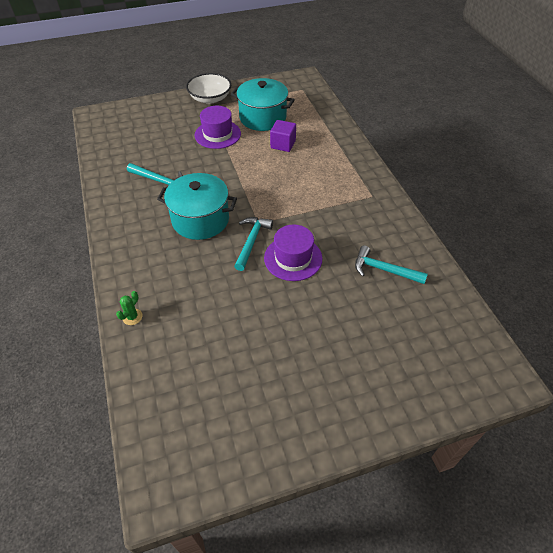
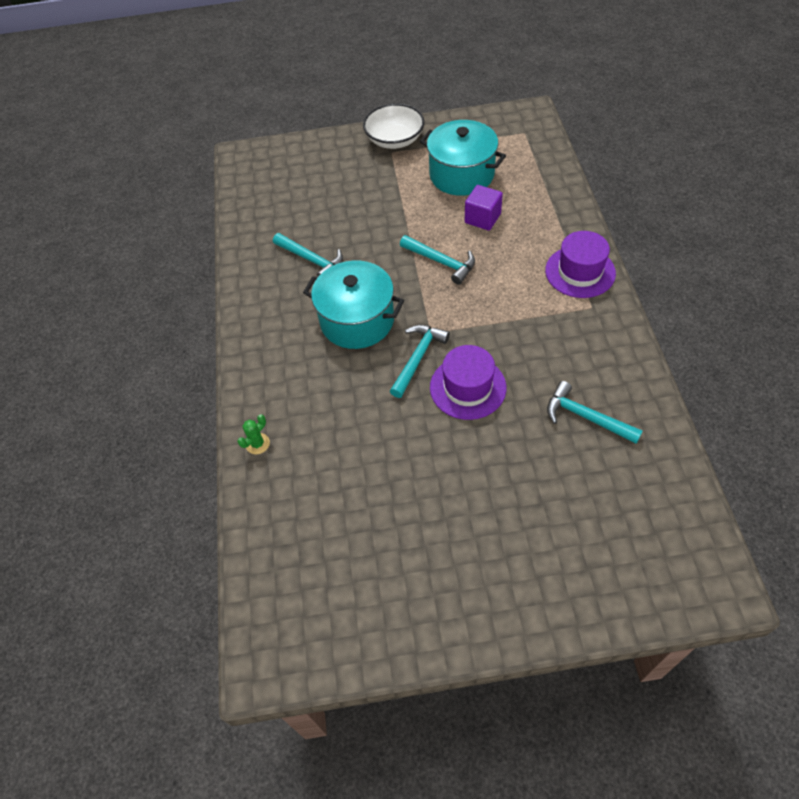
camera: 15 degrees right, 5 degrees up
purple hat [195,106,241,149] -> purple hat moved to [545,231,616,298]
none -> turquoise hammer [400,235,475,285]

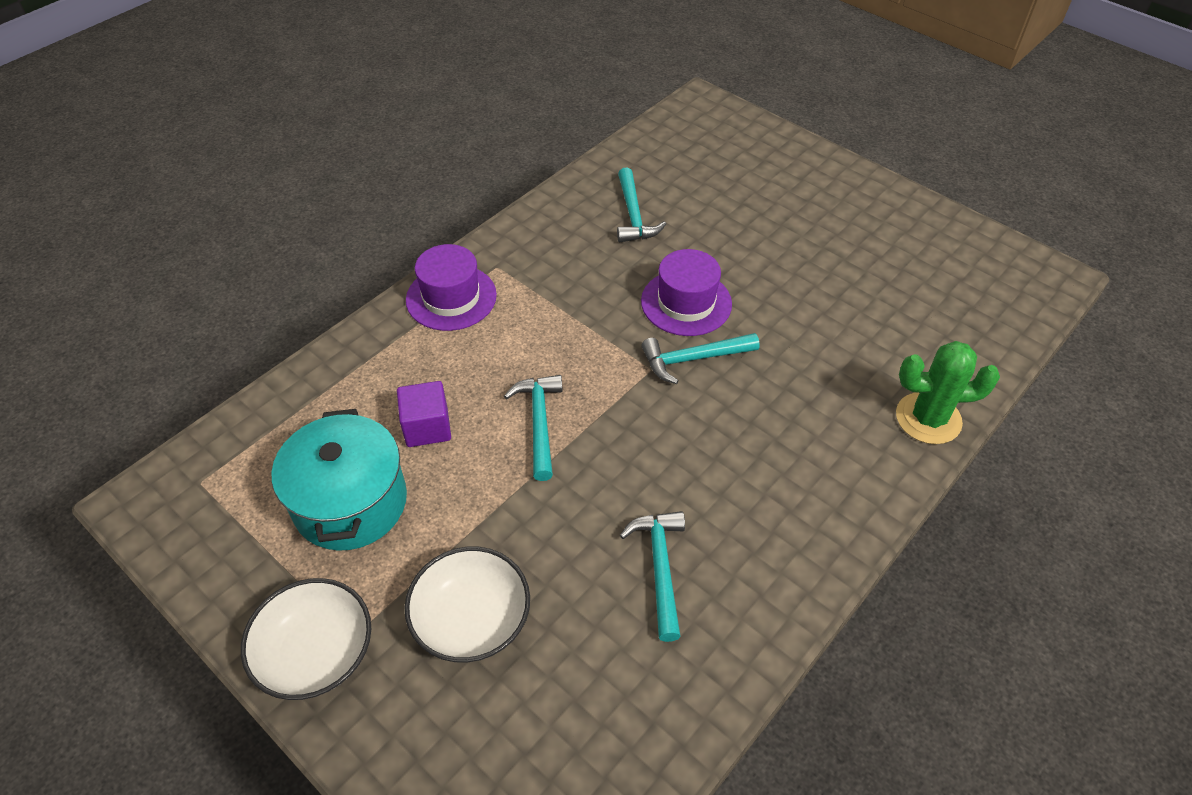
camera: 135 degrees left, 5 degrees down
green cactus [237,414,270,454] -> green cactus [896,341,1000,444], size x2.07
turquoise pot [303,261,404,349] -> none
none -> white bowl [405,546,530,663]

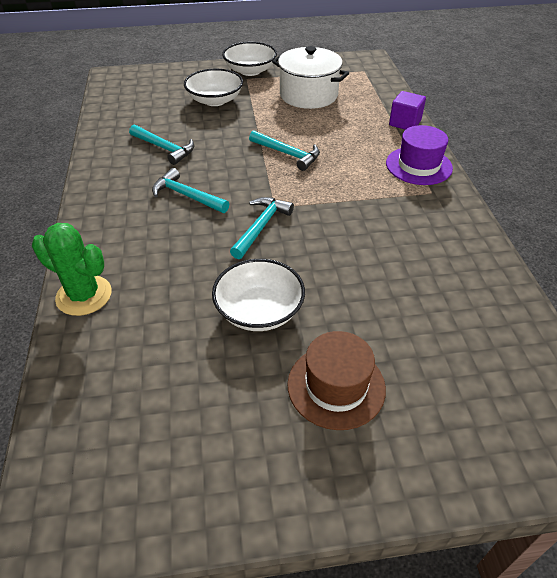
camera: 130 degrees right, 5 degrees down
turquoise pot [271,409,407,551] -> white pot [272,46,349,109]
purple cube [397,381,451,447] -> purple cube moved to [389,91,426,130]
turquoise hammer [617,167,666,242] -> turquoise hammer moved to [152,168,229,213]
purple hat [641,249,732,336] -> none
green cactus [896,341,1000,444] -> green cactus turned 75 degrees clockwise [32,223,111,316]
none -> white bowl [212,259,305,331]
none -> brown hat [287,331,386,430]

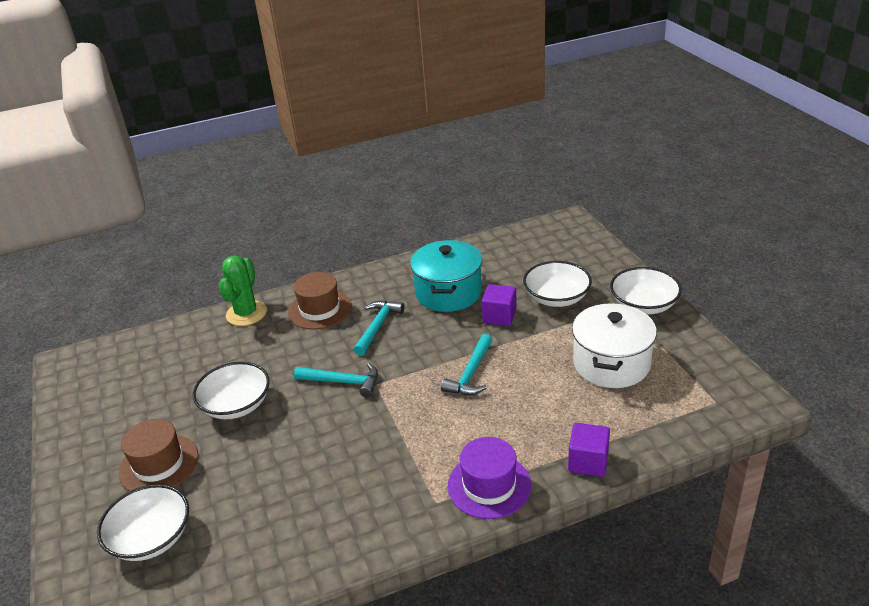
camera: 80 degrees right, 10 degrees down
turquoise hammer [129,125,194,165] -> turquoise pot [410,240,482,312]
none -> white bowl [97,484,189,561]
none -> brown hat [288,272,352,330]
none -> purple cube [482,284,517,326]

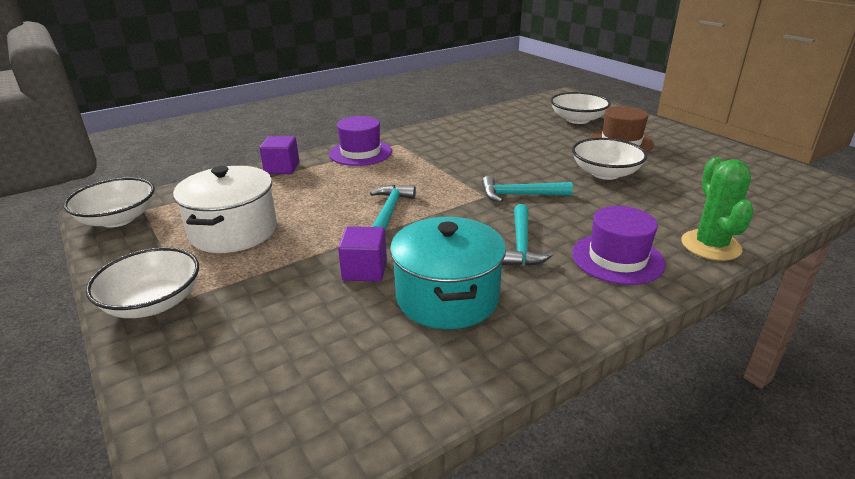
camera: 165 degrees right, 5 degrees down
brown hat [288,272,352,330] -> purple hat [572,206,666,285]
white bowl [523,261,592,307] -> white bowl moved to [64,177,155,228]

